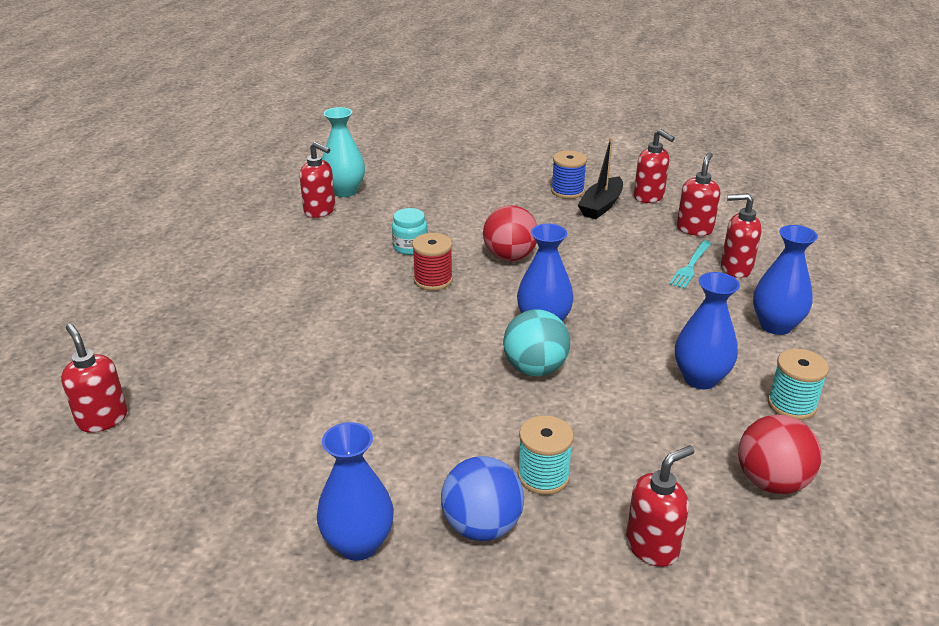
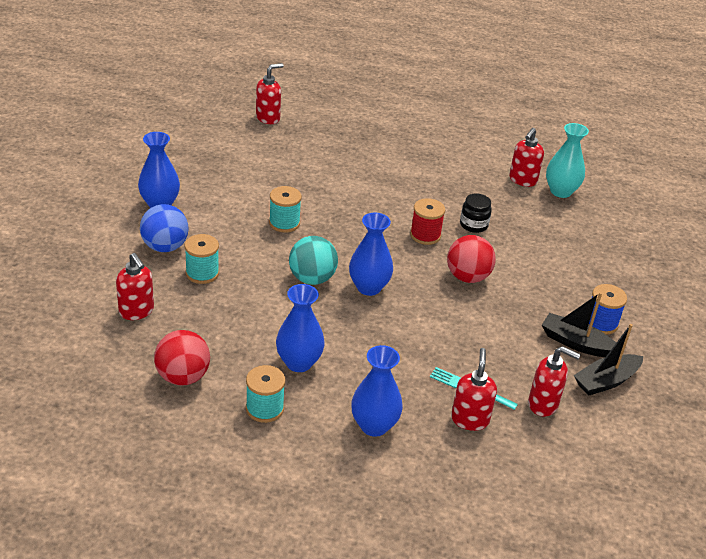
camera: 85 degrees right, 5 degrees up
turquoise jar [392,208,428,255] -> black jar [460,193,492,233]
red soap dispenser [634,129,675,203] -> black boat [574,324,643,396]
none -> turquoise spool [269,186,302,233]

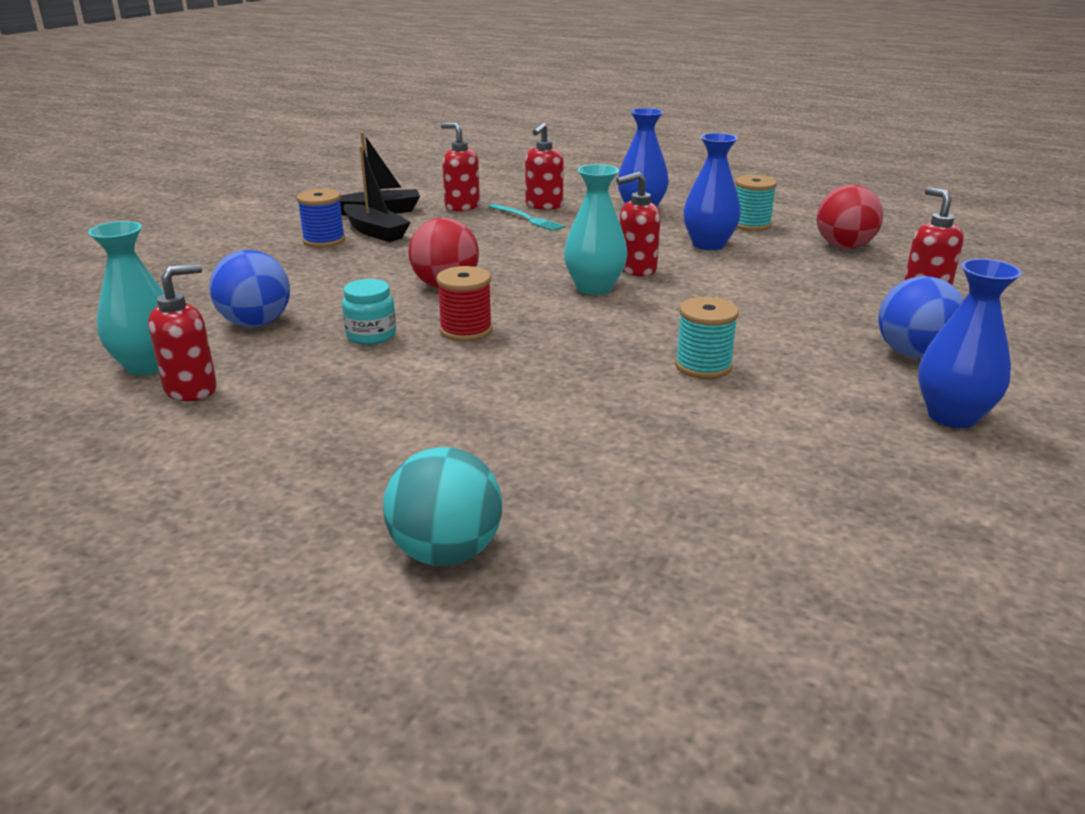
camera: 160 degrees left, 10 degrees down
turquoise spool [185,234,219,284] -> none
red soap dispenser [256,63,284,124] -> red soap dispenser moved to [616,172,660,276]
turquoise ball [289,236,338,285] -> turquoise ball moved to [383,447,502,566]
blue vase [349,213,393,296] -> turquoise vase [564,164,628,295]
black jar [460,193,492,233] -> turquoise jar [342,279,396,345]
none -> blue ball [209,250,290,327]

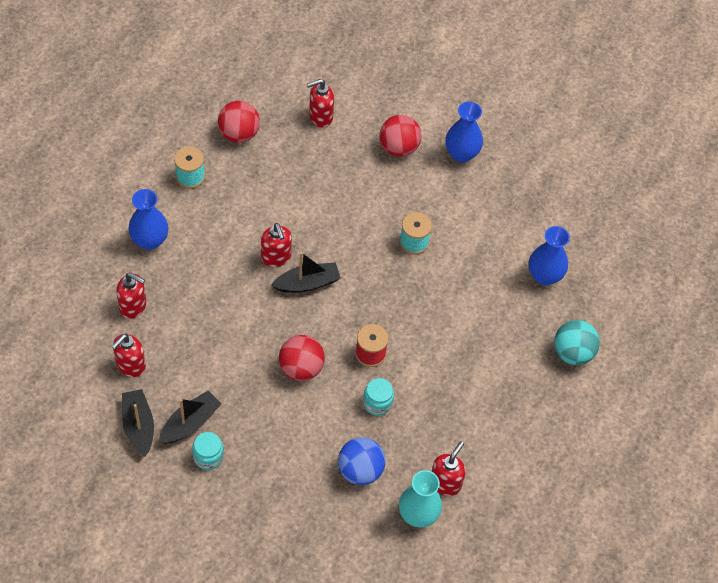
camera: 95 degrees left, 30 degrees up
red soap dispenser [148,263,217,401] -> red soap dispenser turned 75 degrees clockwise [432,441,466,496]
blue spool [297,189,345,248] -> turquoise jar [192,432,224,470]
turquoise fork [489,204,565,231] -> none
turquoise vase [564,164,628,295] -> black boat [271,252,341,293]
blue vase [683,133,741,250] -> blue vase moved to [529,226,570,285]
blue ball [878,276,964,359] -> red ball [380,115,421,157]

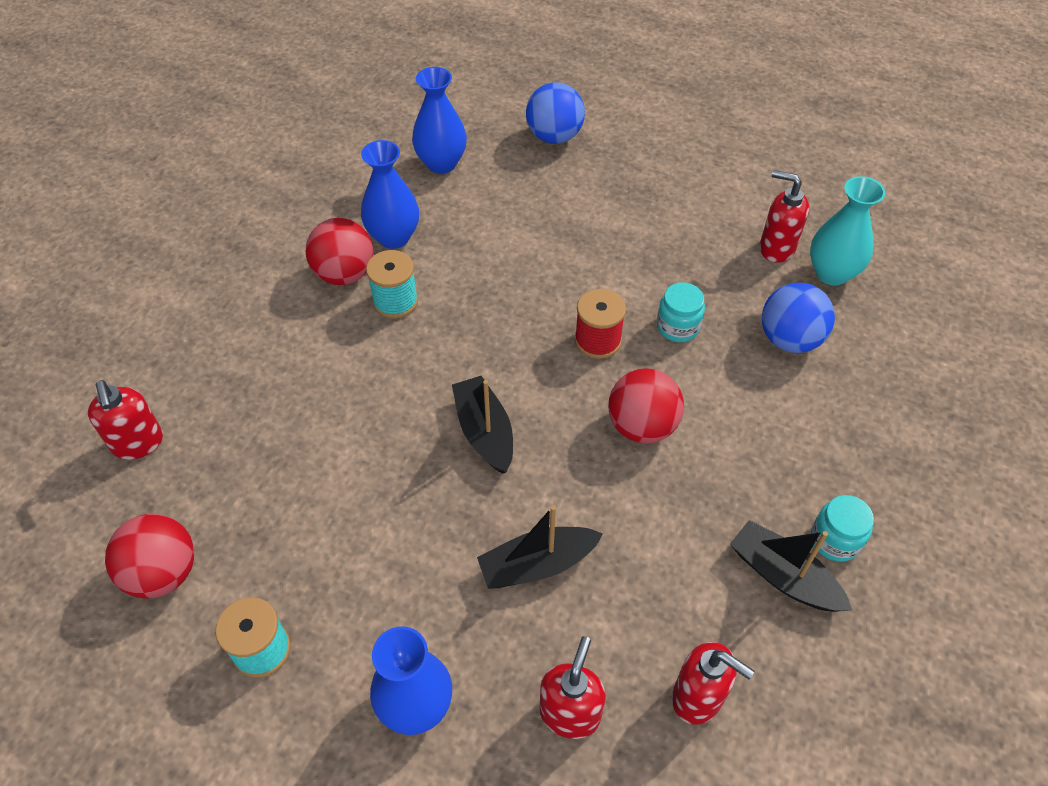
camera: 90 degrees left, 5 degrees down
black boat [122,389,154,457] -> black boat moved to [477,505,603,589]
red soap dispenser [261,223,292,267] -> none
red ball [380,115,421,157] -> red ball moved to [306,218,373,285]
blue vase [445,101,483,163] -> blue vase moved to [361,140,419,249]
turquoise ball [554,320,600,365] -> blue ball [526,82,585,144]

